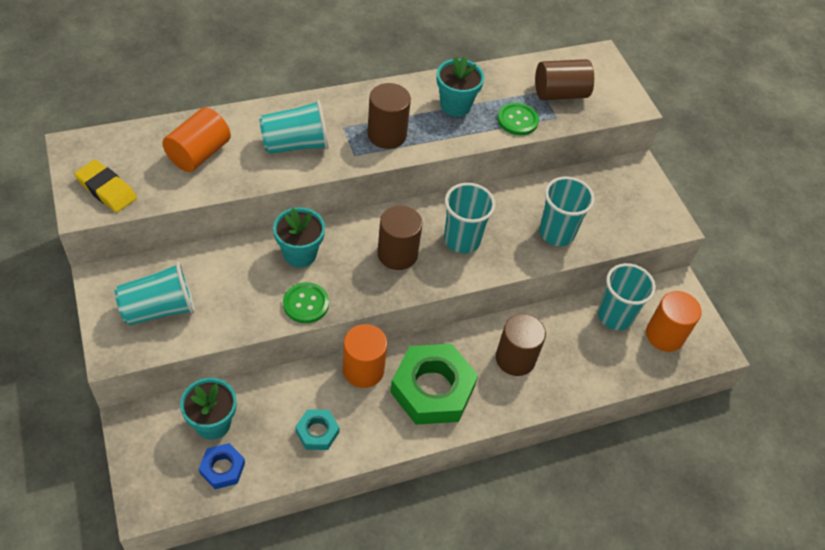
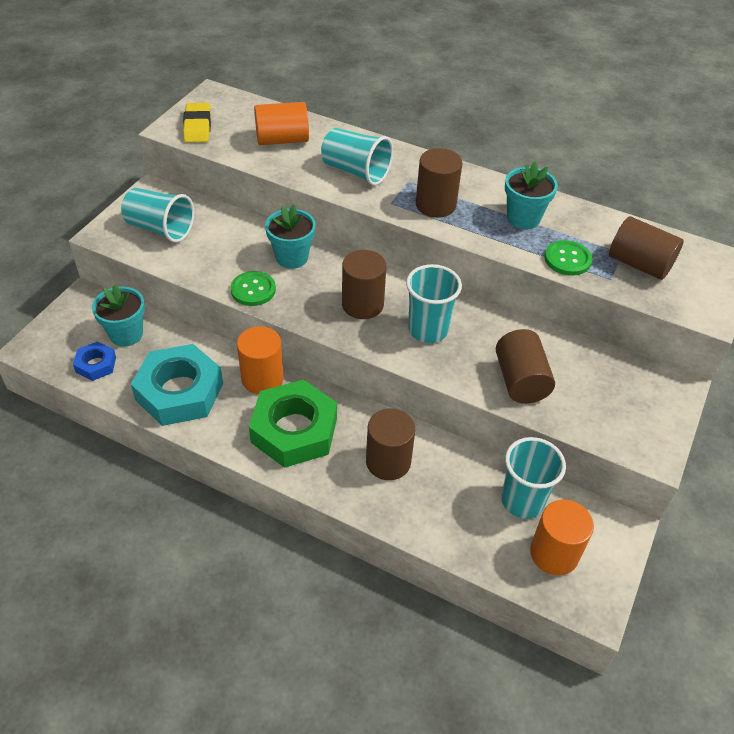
camera: 50 degrees right, 5 degrees down
turquoise nut [295,409,340,450] -> turquoise nut [131,344,223,426], size x2.05
turquoise cup [539,176,595,246] -> brown cylinder [496,329,555,404]

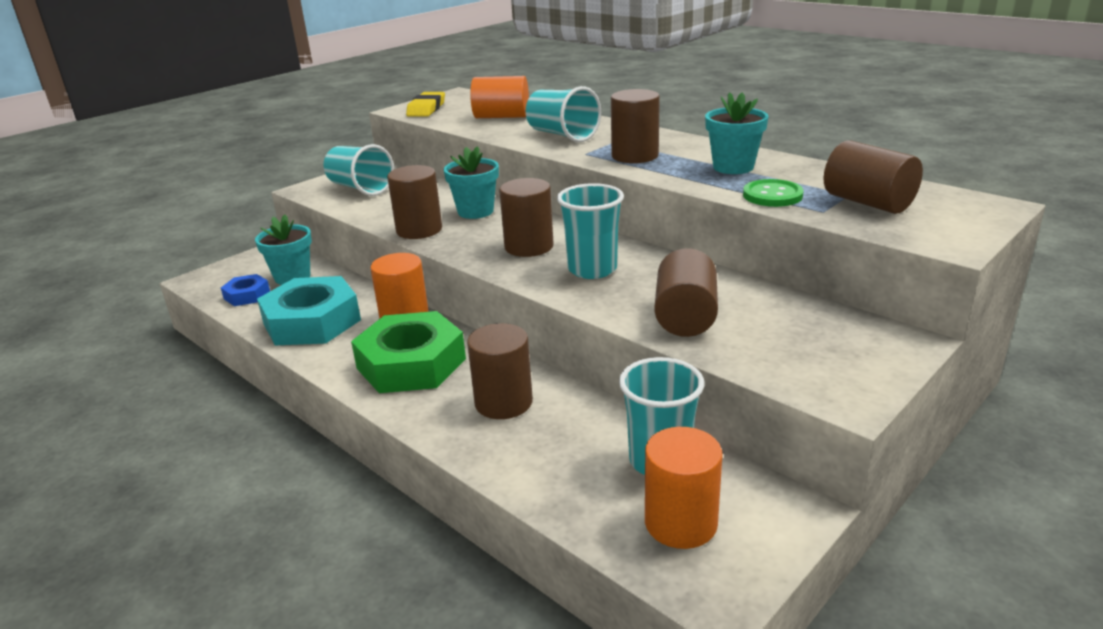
camera: 20 degrees right, 20 degrees down
green button [230,271,276,306] -> brown cylinder [387,165,442,239]

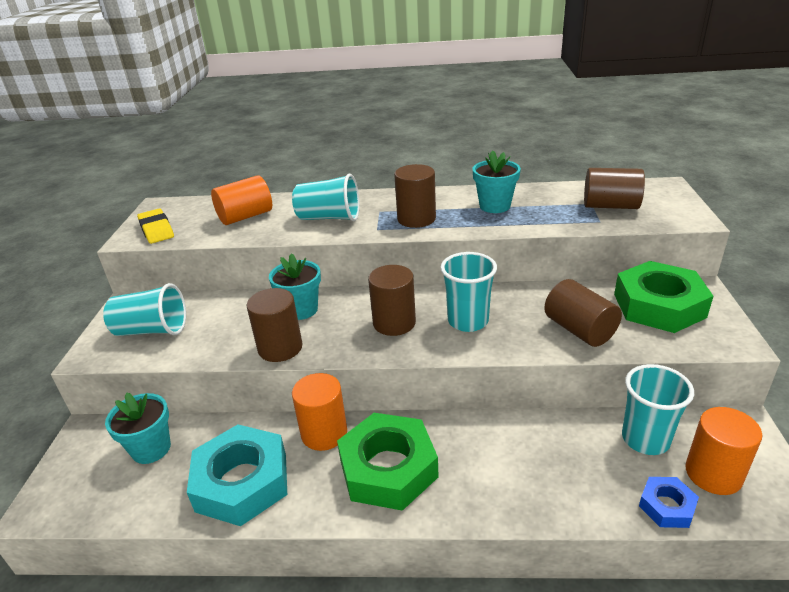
camera: 40 degrees left, 5 degrees up
blue nut [221,274,270,306] -> blue nut moved to [639,477,699,528]
brown cylinder [467,323,533,419] -> none
green button [743,179,804,207] -> none
none -> green nut [614,261,713,333]

